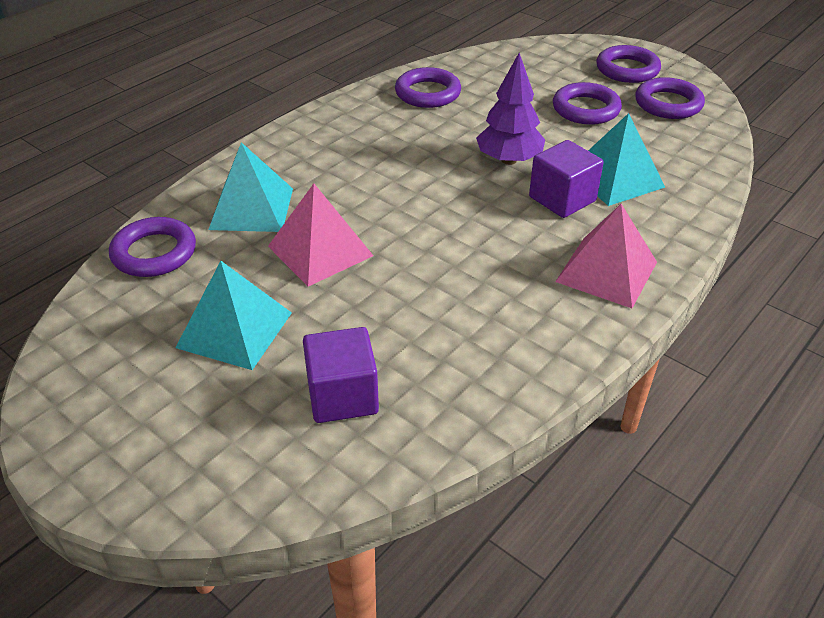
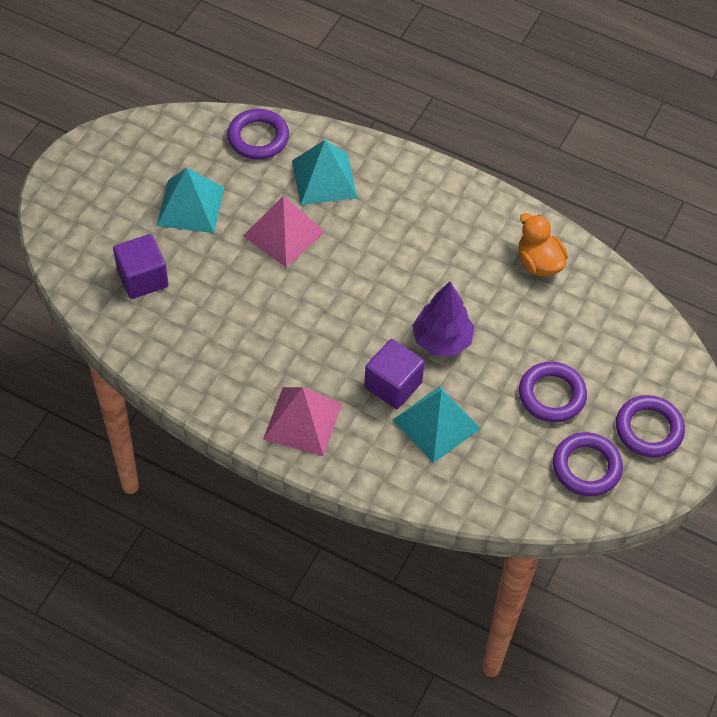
camera: 75 degrees right, 15 degrees up
purple ring [395,67,461,108] -> orange duck [518,213,568,276]

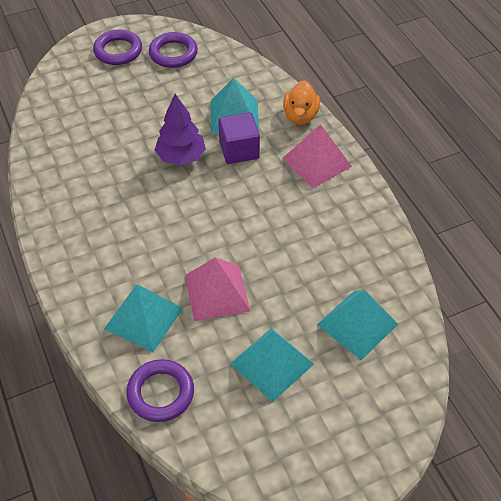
camera: 140 degrees left, 5 degrees down
purple cube [113,234,169,299] -> turquoise pyramid [317,290,398,360]
orange duck [518,213,568,276] -> orange duck moved to [283,80,320,125]
purple ring [519,362,587,423] -> none

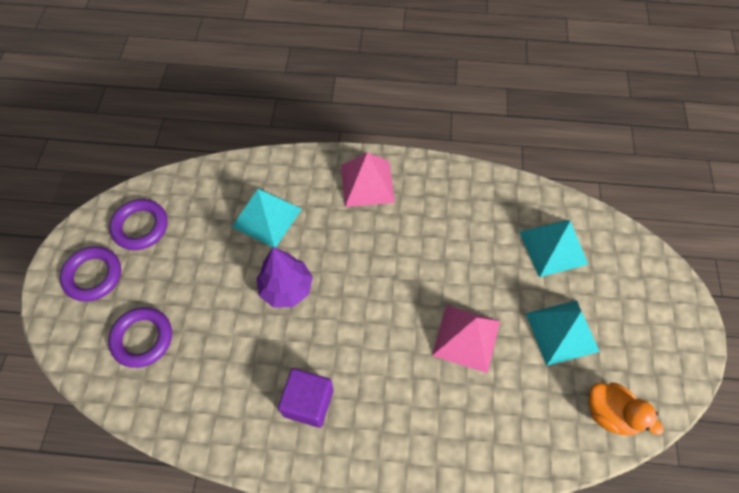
camera: 60 degrees left, 10 degrees up
turquoise pyramid [104,284,183,352] -> none
purple ring [127,359,194,422] -> purple ring moved to [108,307,172,368]
purple cube [218,112,260,164] -> purple cube moved to [278,368,333,428]
orange duck [283,80,320,125] -> orange duck moved to [589,383,664,436]

